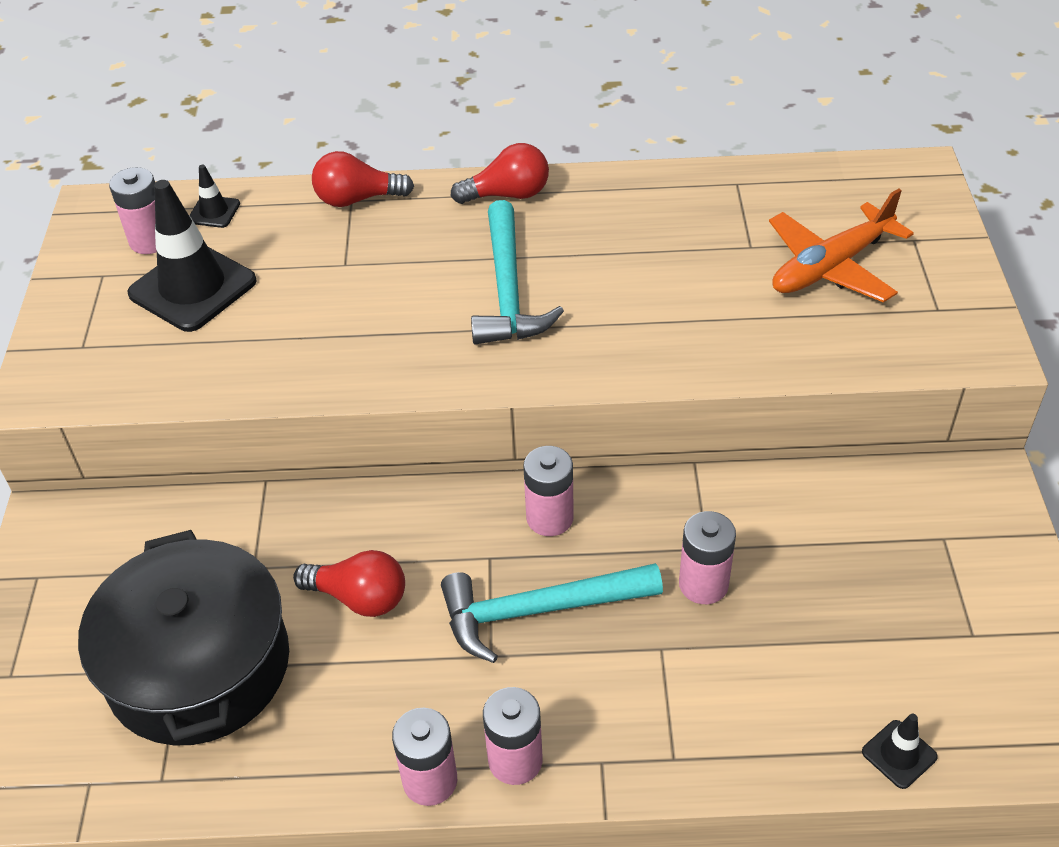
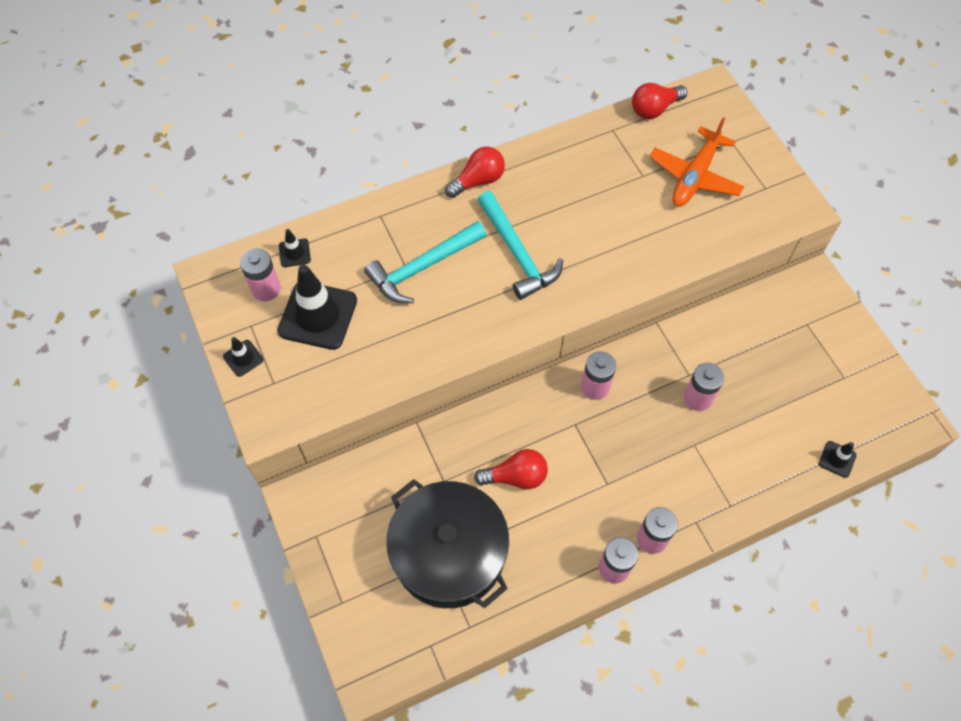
camera: 25 degrees left, 15 degrees up
red light bulb [312,151,414,207] -> red light bulb moved to [632,83,687,119]
turquoise hammer [441,563,663,663] -> turquoise hammer moved to [364,221,486,303]
none -> black traffic cone [223,337,263,377]

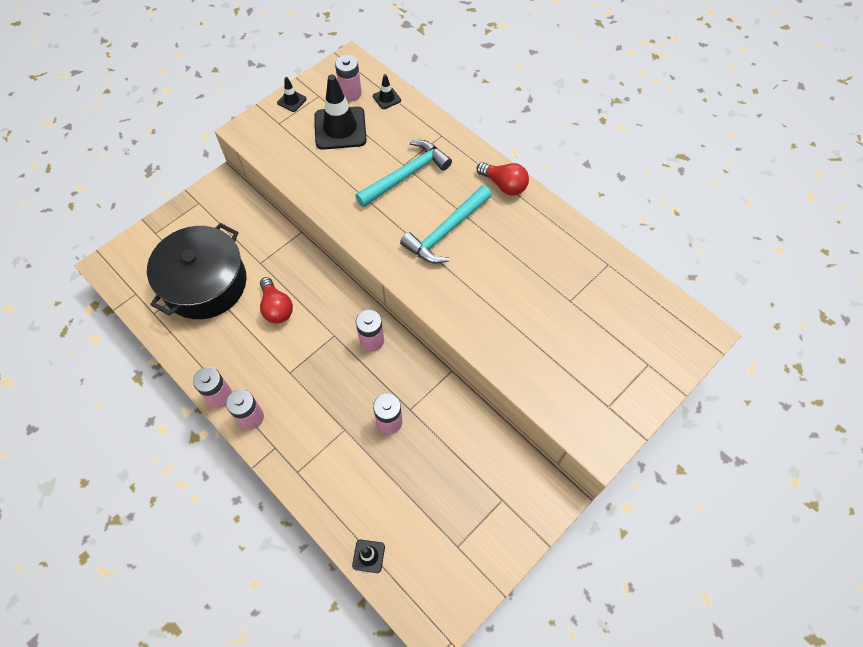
camera: 70 degrees right, 0 degrees up
turquoise hammer [364,221,486,303] -> turquoise hammer turned 105 degrees clockwise [355,140,452,207]
red light bulb [632,83,687,119] -> none
orange plane [649,117,744,206] -> none

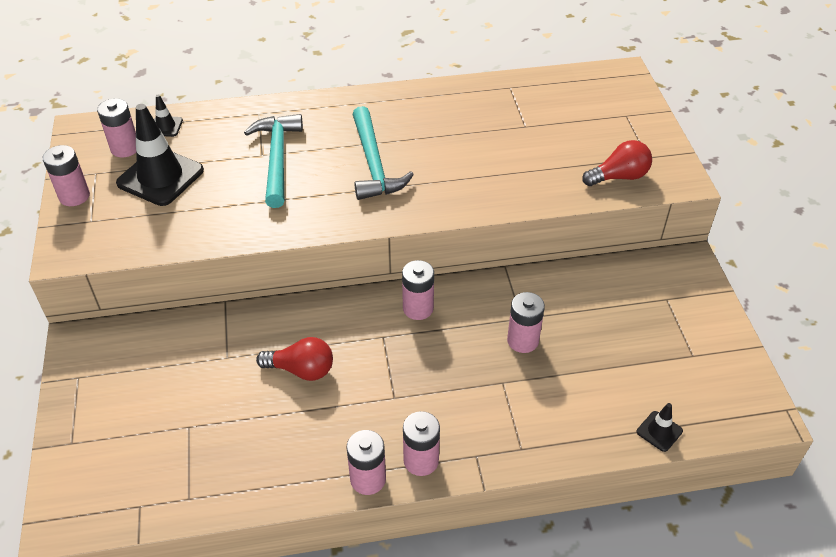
camera: 55 degrees left, 15 degrees down
black pot [147,223,247,319] -> none
black traffic cone [277,77,307,112] -> pink battery [43,145,90,206]
red light bulb [477,162,529,195] -> red light bulb moved to [582,140,652,186]

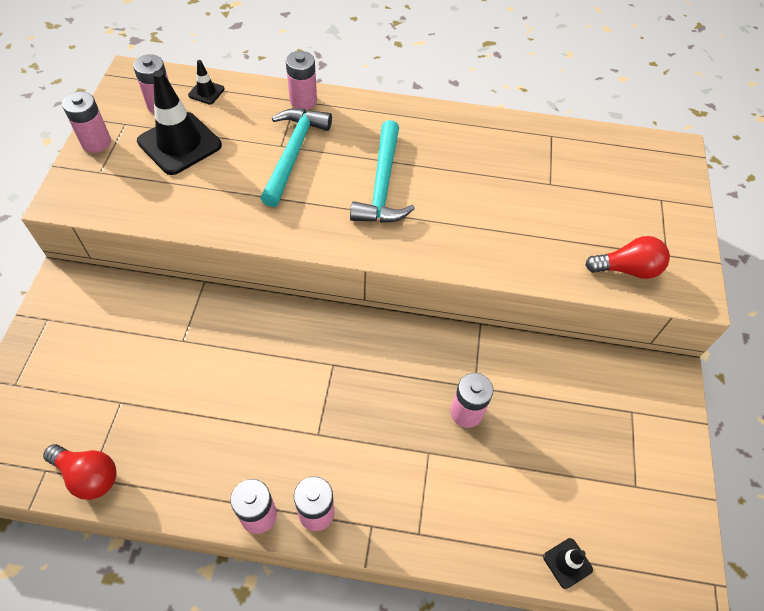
camera: 15 degrees right, 10 degrees up
red light bulb [256,337,333,381] -> red light bulb moved to [43,444,117,500]
pink battery [402,260,434,320] -> pink battery moved to [286,51,317,110]

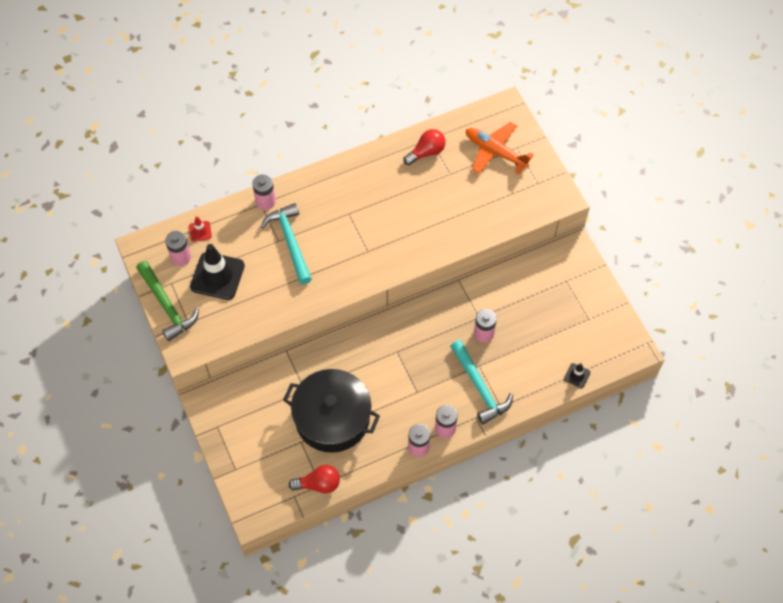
camera: 30 degrees left, 5 degrees up
pink battery [62,92,111,153] -> green hammer [136,261,199,341]
black traffic cone [188,60,225,104] -> red traffic cone [189,216,212,242]
turquoise hammer [350,120,415,223] -> turquoise hammer moved to [450,340,513,424]
red light bulb [585,236,670,279] -> red light bulb moved to [403,129,446,165]
none -> black pot [283,369,380,453]
none -> orange plane [466,122,534,174]

